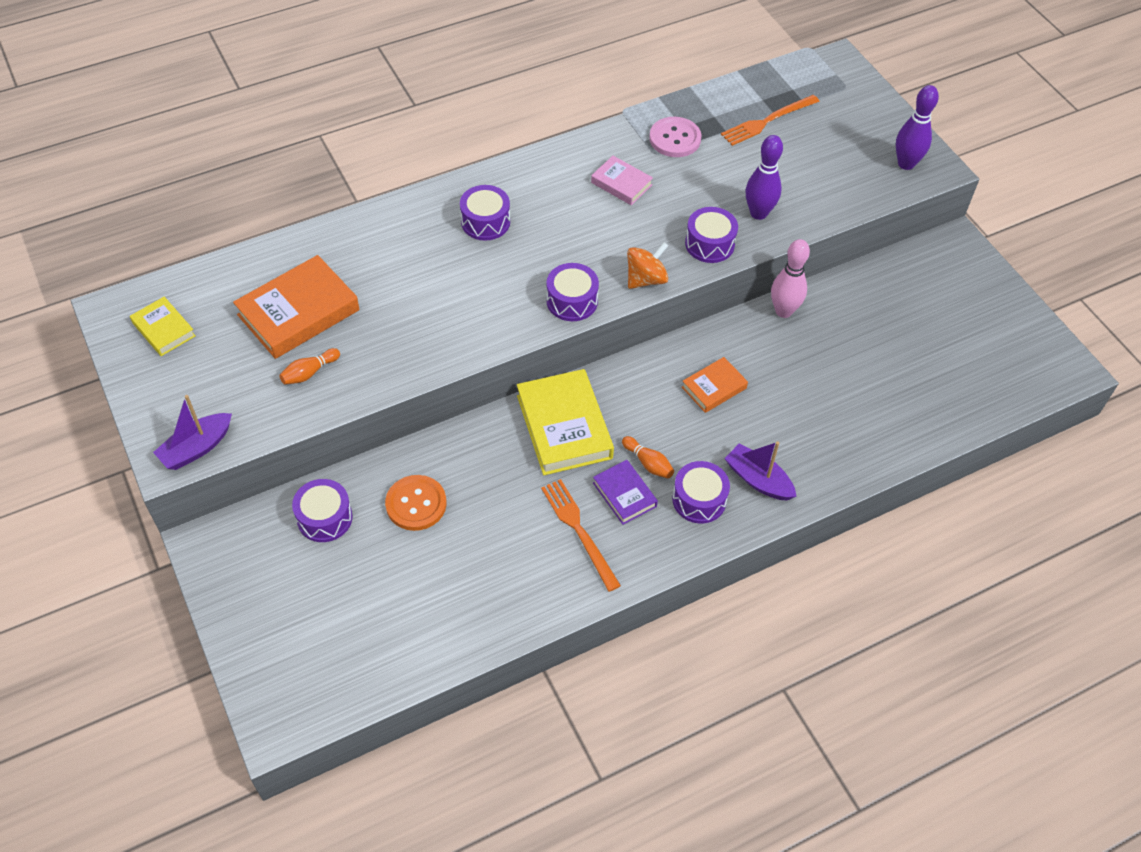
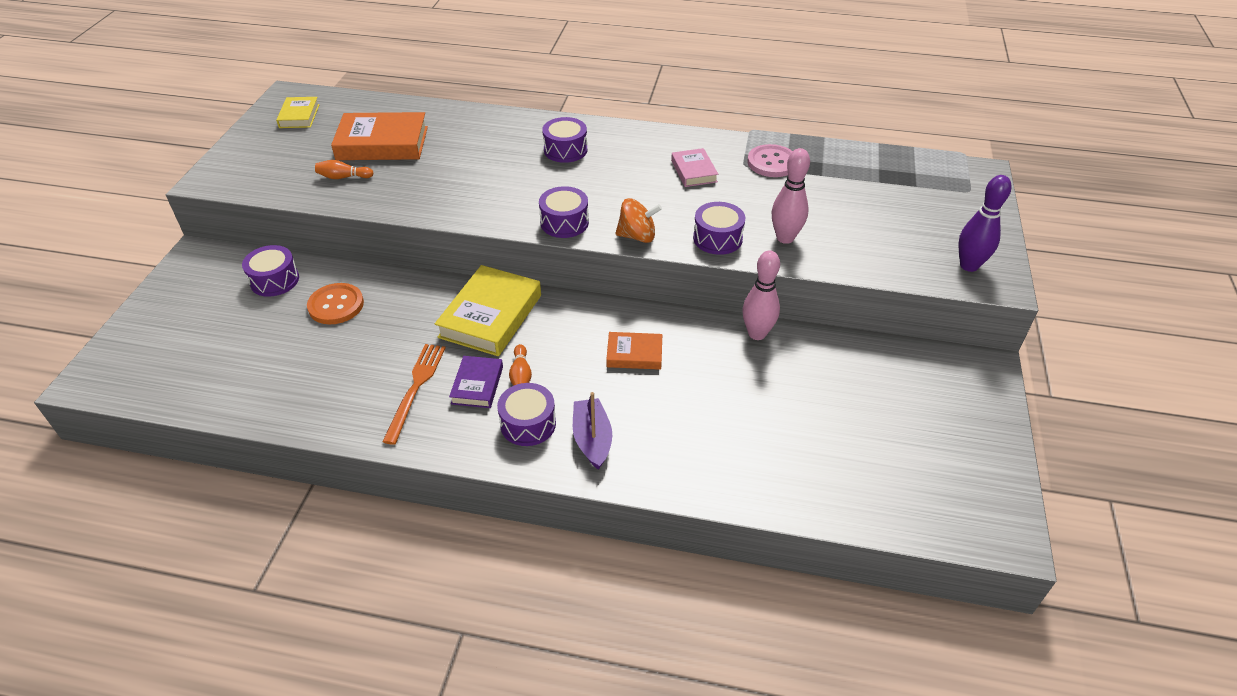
camera: 40 degrees right, 10 degrees down
purple boat [153,395,232,470] -> none
orange fork [721,95,820,146] -> none
purple bowling pin [746,135,783,220] -> pink bowling pin [772,148,810,244]

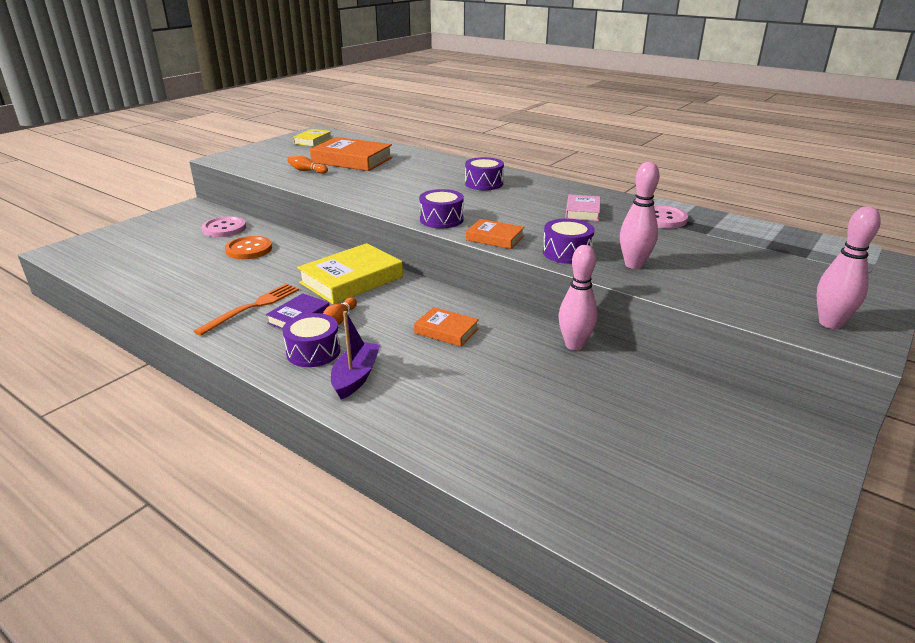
camera: 25 degrees right, 15 degrees down
purple drum [242,245,299,297] -> pink button [202,216,246,237]
orange spinning top [615,198,662,243] -> orange book [466,219,525,249]
purple bowling pin [958,175,1011,272] -> pink bowling pin [816,206,881,329]

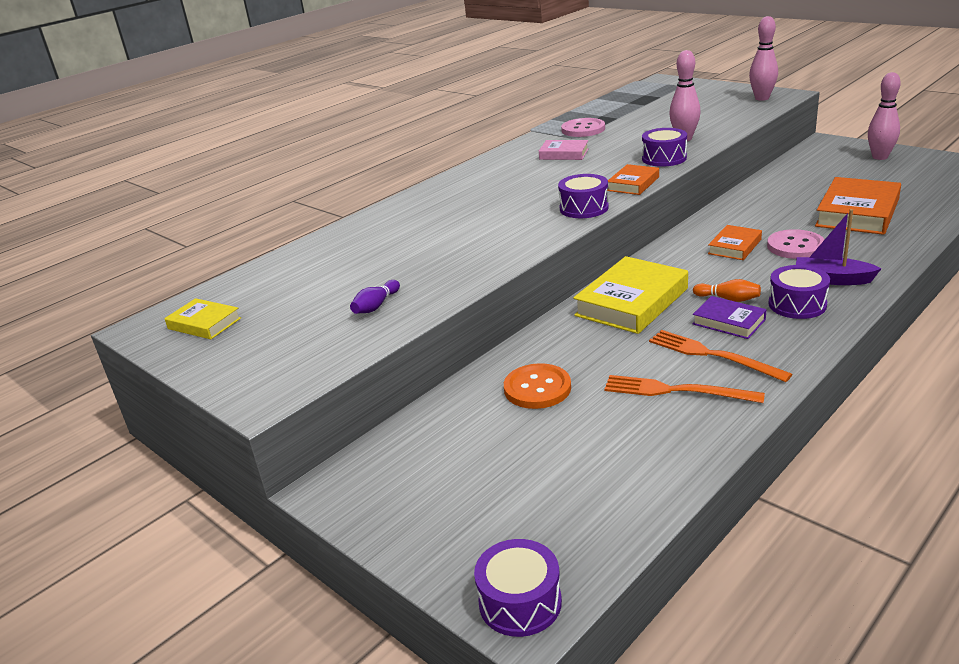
camera: 80 degrees left, 0 degrees up
pink button [202,216,246,237] -> pink button moved to [767,229,825,259]
orange bowling pin [287,155,328,174] -> purple bowling pin [350,280,400,314]
yellow book [297,243,403,304] -> yellow book turned 75 degrees clockwise [573,256,688,334]
orange book [310,137,393,171] -> orange book moved to [815,177,901,235]
purple drum [465,157,504,190] -> purple drum moved to [474,539,562,637]
pink bowling pin [558,245,598,350] -> pink bowling pin moved to [868,72,901,160]
none -> orange fork [604,375,765,403]

